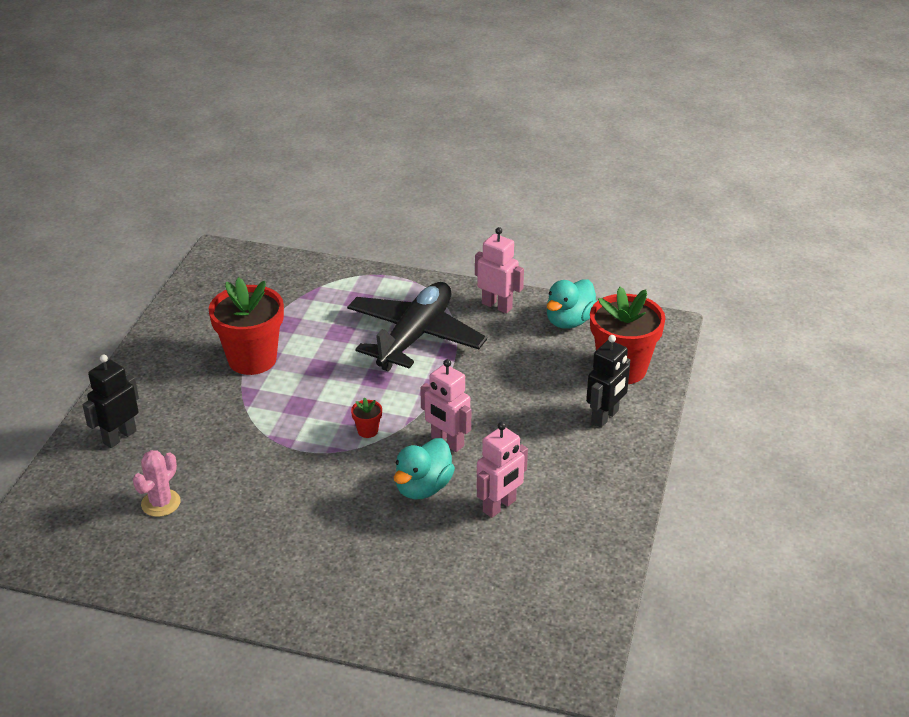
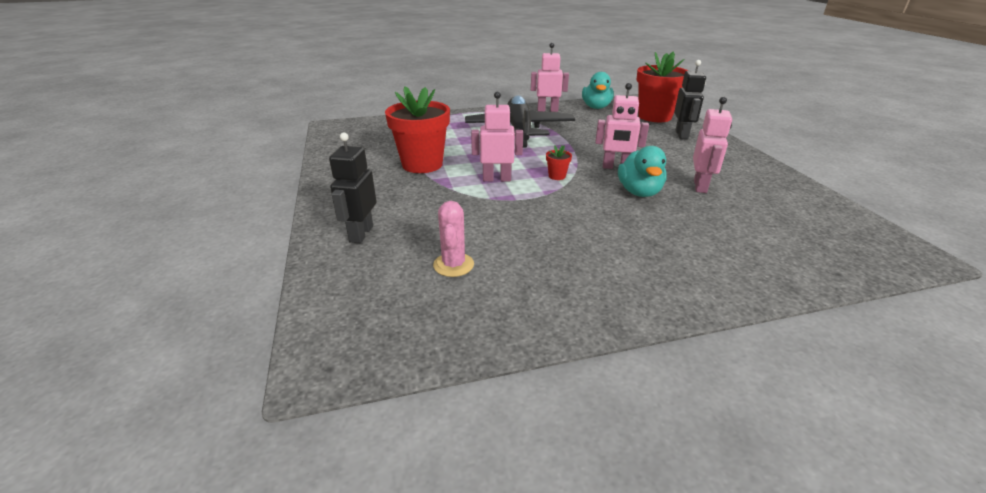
camera: 30 degrees left, 5 degrees down
none -> pink robot [471,91,523,181]

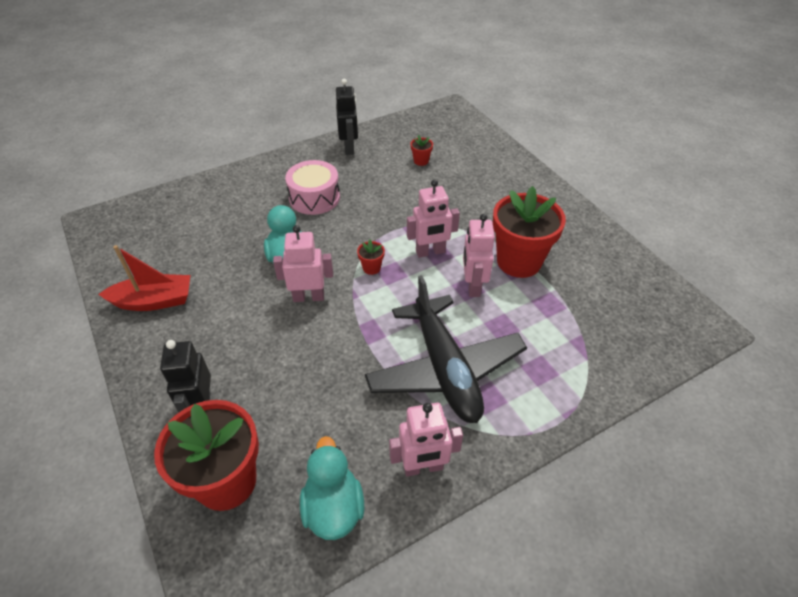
camera: 165 degrees right, 15 degrees up
black robot [329,132,377,243] -> black robot moved to [336,78,358,155]
pink cactus [433,201,474,277] -> red flower pot [410,135,433,166]
pink robot [693,97,732,193] -> pink robot moved to [463,214,495,297]
none -> red boat [98,245,190,311]
none -> pink drum [285,160,340,215]

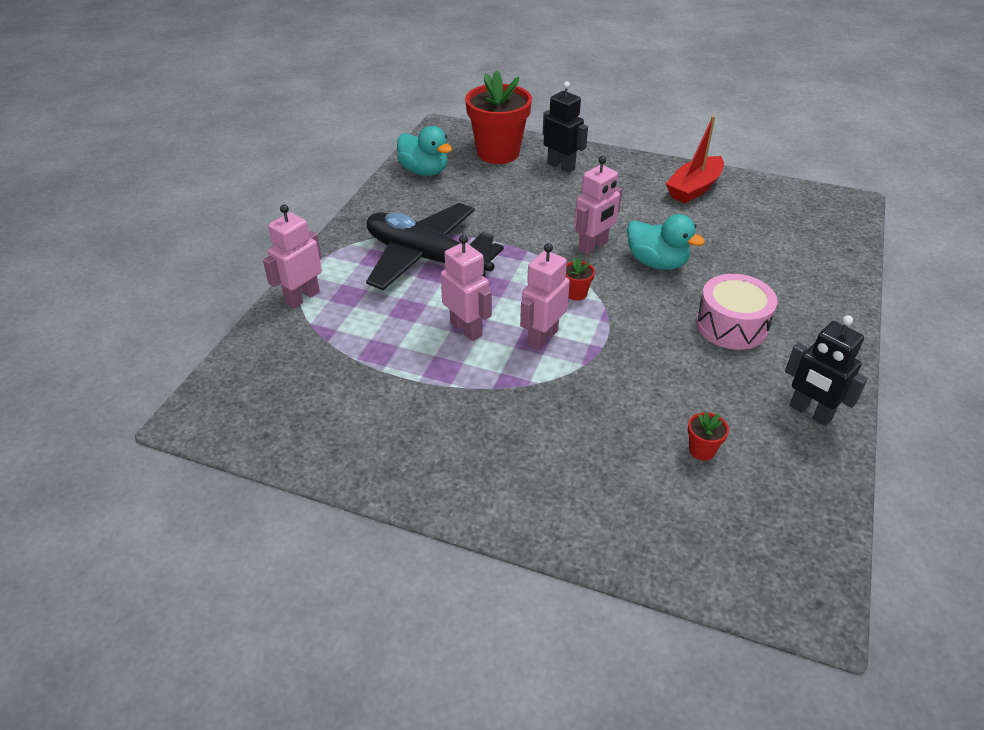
camera: 140 degrees right, 5 degrees down
pink robot [389,403,463,477] -> pink robot moved to [263,205,322,308]
red flower pot [493,186,566,278] -> none

